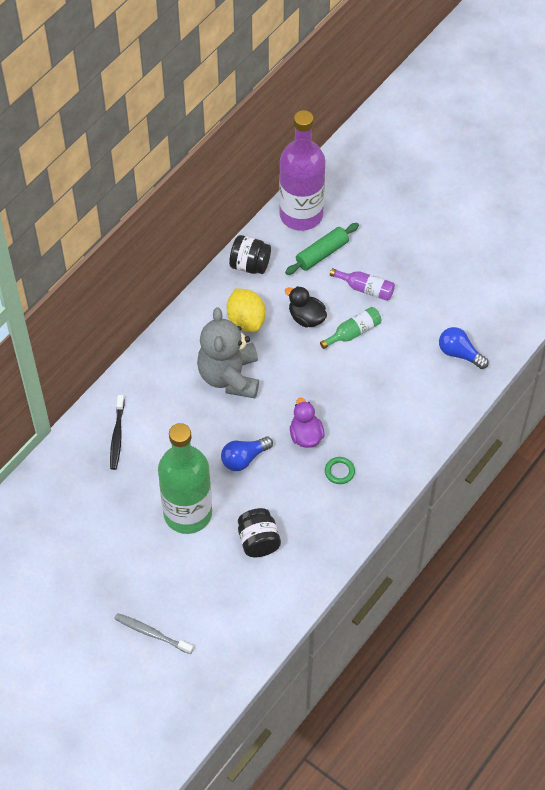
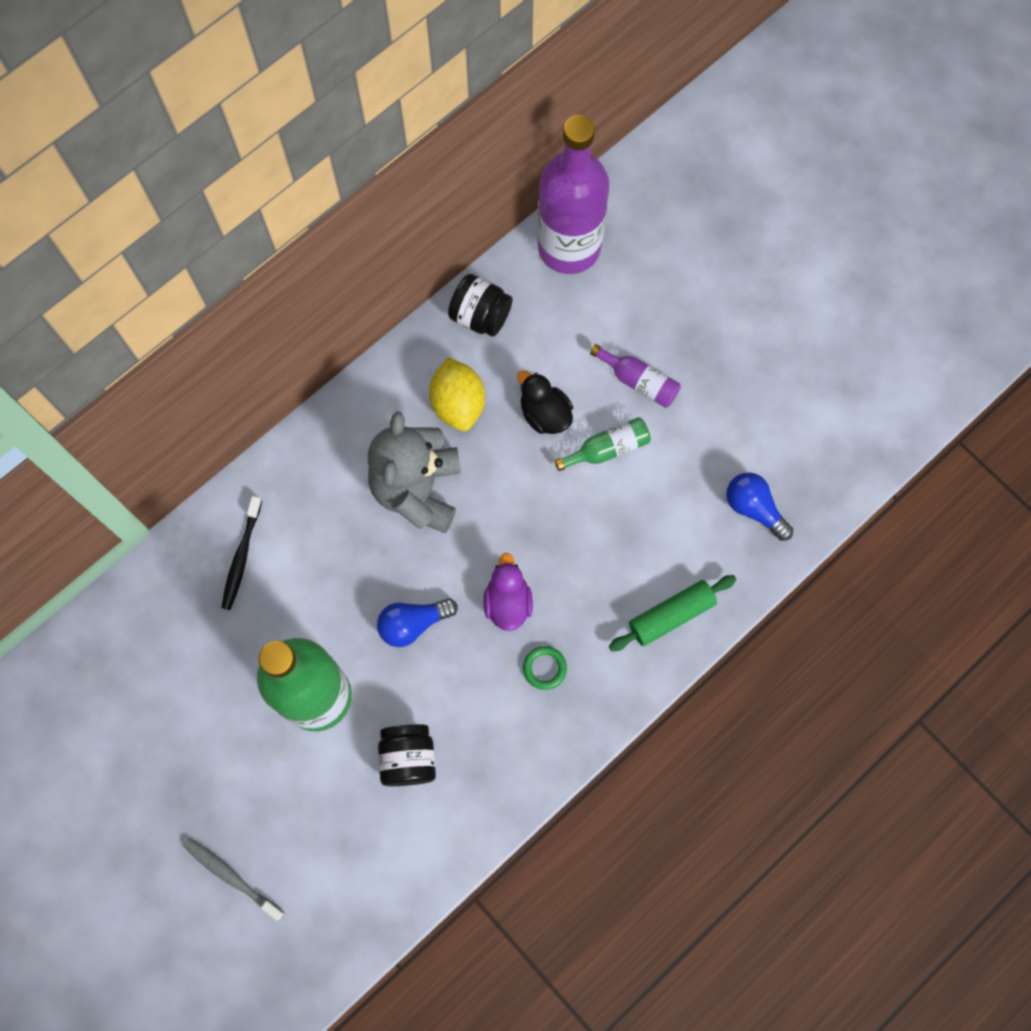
camera: 10 degrees right, 15 degrees up
green rolling pin [285,223,359,275] -> green rolling pin moved to [609,575,736,651]

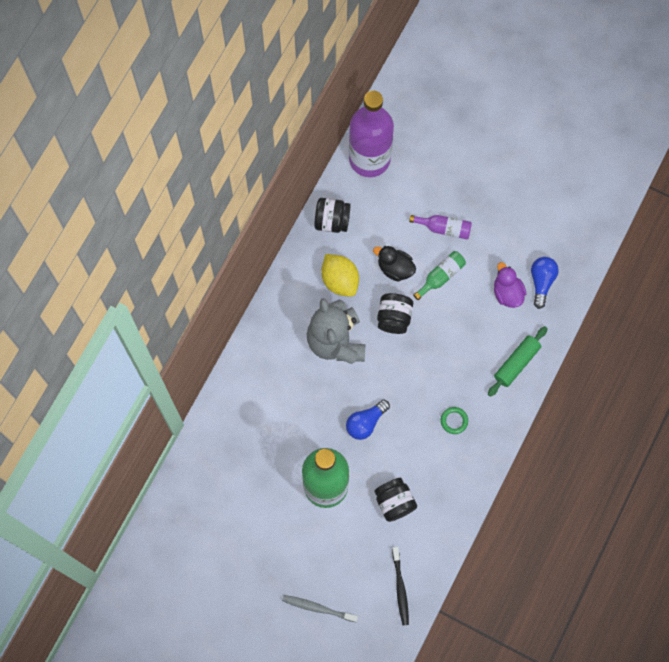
camera: 20 degrees left, 0 degrees up
black toothbrush [221,496,262,610] -> black toothbrush moved to [392,547,409,625]
purple duck [484,553,533,631] -> purple duck moved to [494,262,526,308]
blue light bulb [726,472,793,541] -> blue light bulb turned 75 degrees clockwise [531,257,559,309]
none -> black jar [377,293,413,334]

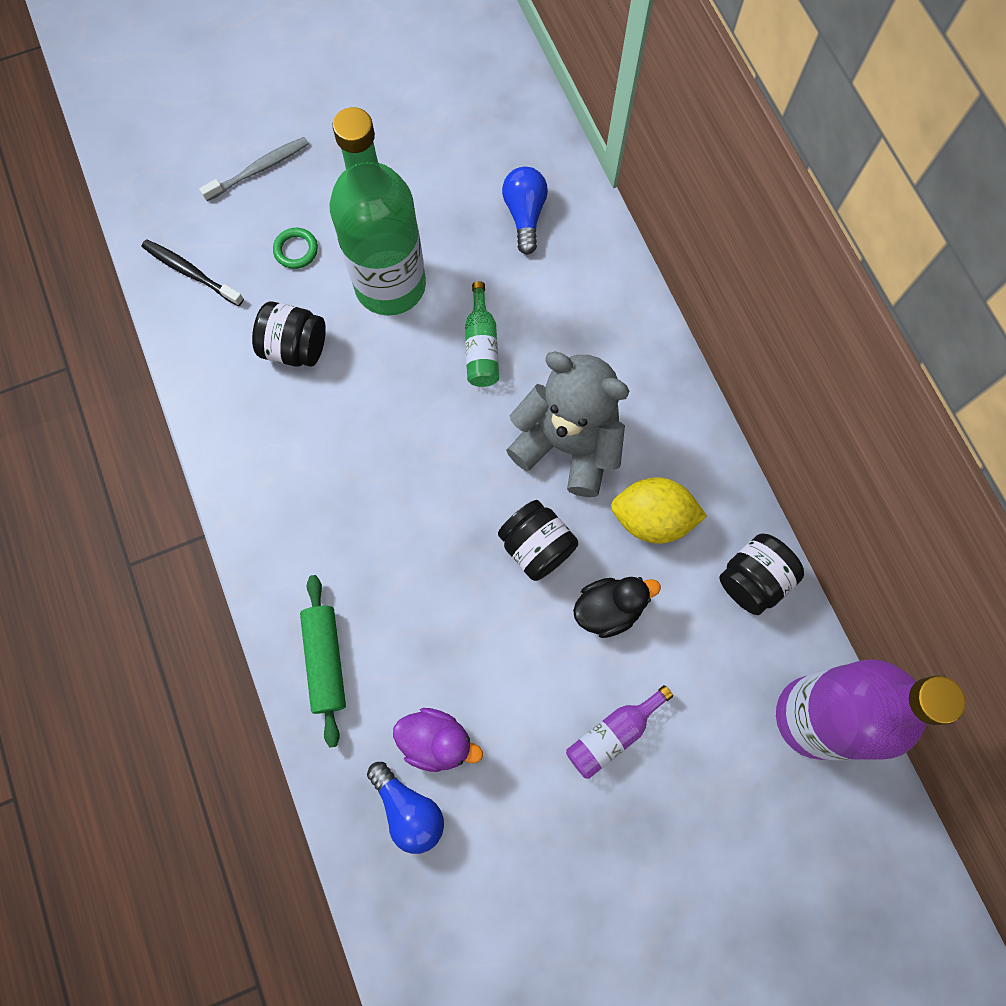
camera: 130 degrees right, 0 degrees up
blue light bulb [346,400,390,440] -> blue light bulb moved to [502,167,548,255]
green bottle [413,251,466,300] -> green bottle moved to [465,281,499,387]
green ring [441,407,468,434] -> green ring moved to [273,228,318,269]

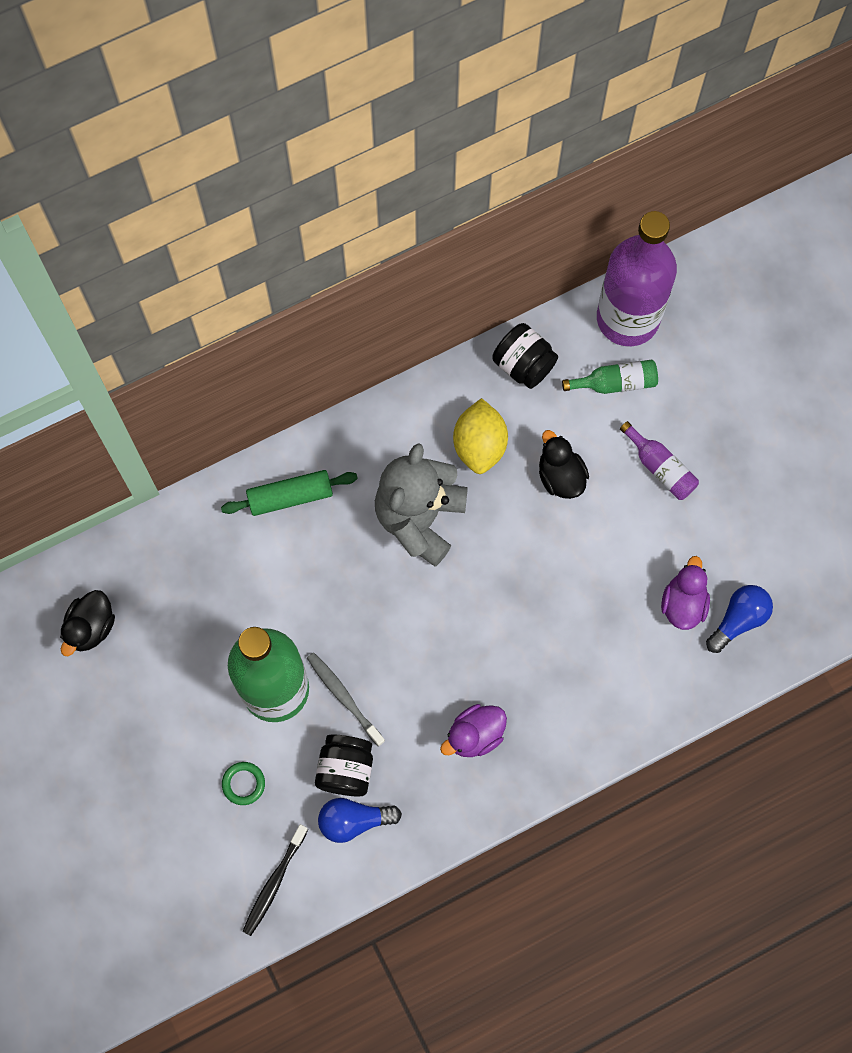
camera: 95 degrees left, 0 degrees up
grey toothbrush [199,137,309,201] -> grey toothbrush moved to [307,653,385,747]
green rolling pin [300,575,346,748] -> green rolling pin moved to [221,470,358,516]
green bottle [465,281,499,387] -> green bottle moved to [562,360,658,394]
black jar [498,500,578,581] -> none
blue light bulb [502,167,548,255] -> blue light bulb moved to [318,798,402,843]
none -> black duck [60,590,115,656]
none -> purple duck [440,704,507,757]

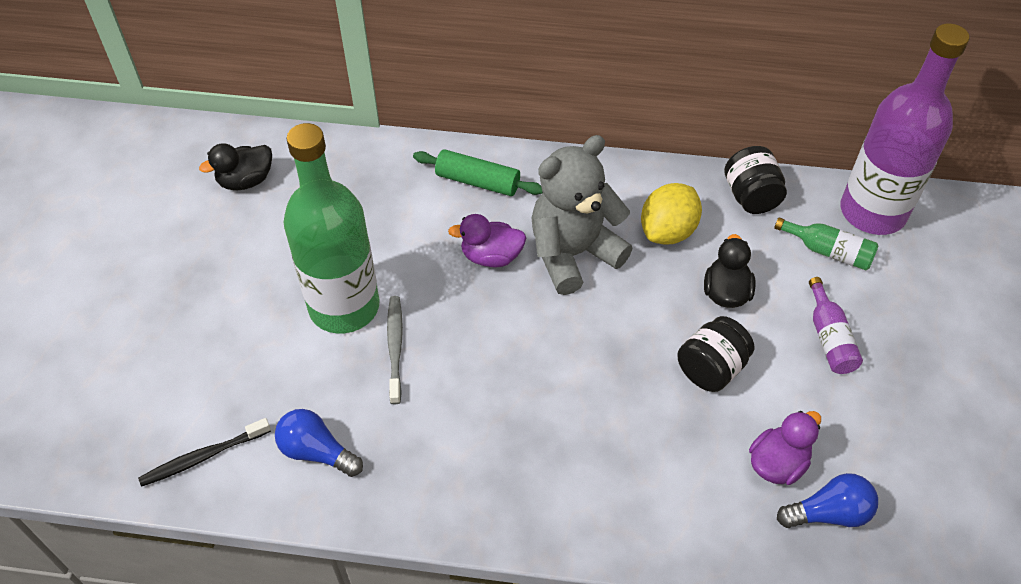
camera: 35 degrees right, 20 degrees down
green ring [222,762,265,805] -> none
black jar [315,735,373,797] -> black jar moved to [677,316,754,392]
purple duck [440,704,507,757] -> purple duck moved to [448,214,526,267]

